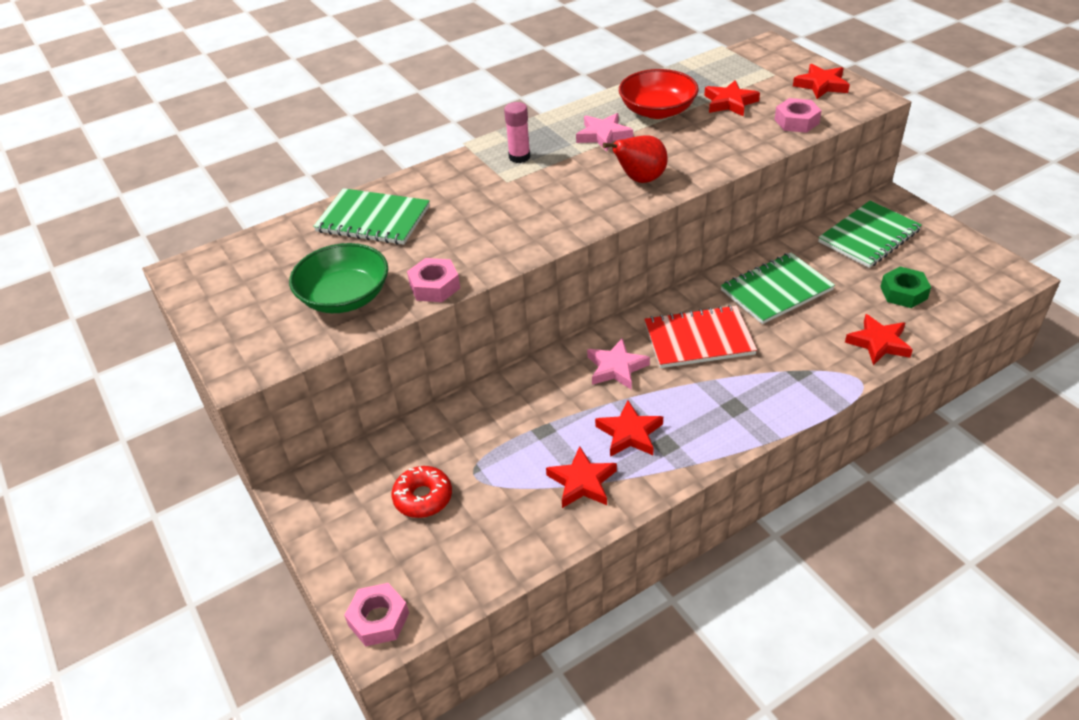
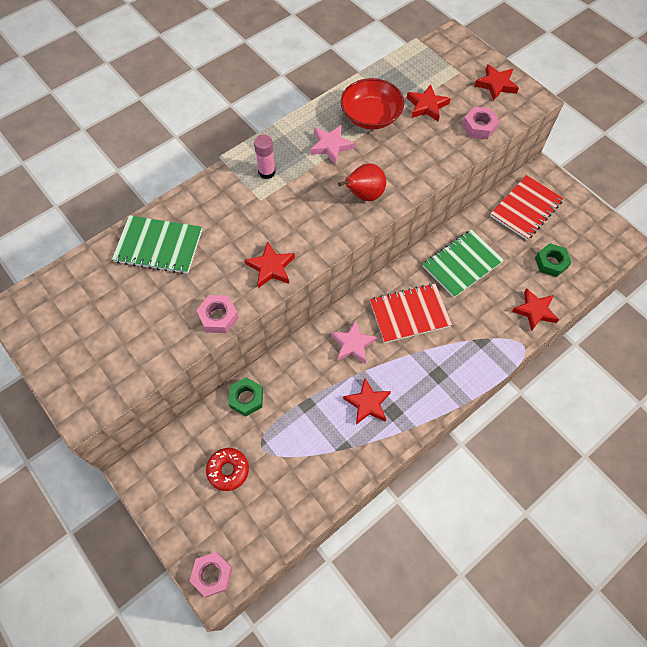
camera: 10 degrees left, 20 degrees up
green bowl [289,243,388,313] -> none
red star [546,446,617,508] -> red star moved to [245,241,295,288]
green notebook [818,201,922,268] -> red notebook [490,175,564,240]
none -> green nut [229,377,263,416]

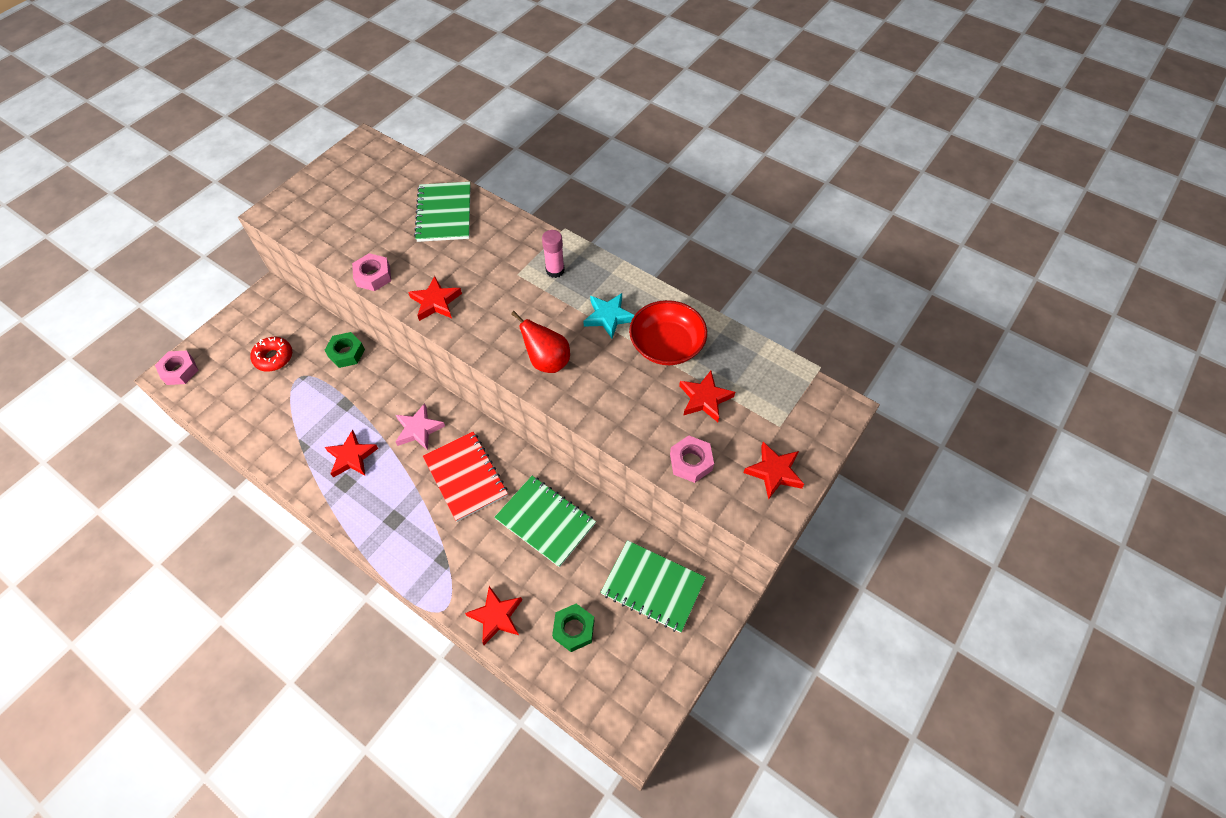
camera: 75 degrees right, 5 degrees down
pink star [310,124,355,165] -> turquoise star [583,293,635,339]
red notebook [490,175,564,240] -> green notebook [601,540,706,633]

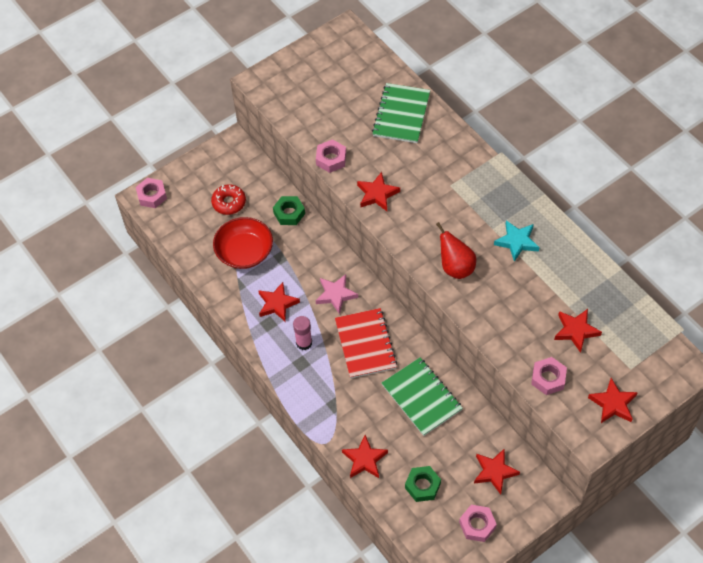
camera: 20 degrees right, 0 degrees up
pink glue stick [542,230,565,278] -> pink glue stick moved to [293,316,312,350]
green notebook [601,540,706,633] -> red star [474,448,520,494]
red bowl [629,300,707,365] -> red bowl moved to [213,217,273,269]
none -> pink nut [459,505,497,542]

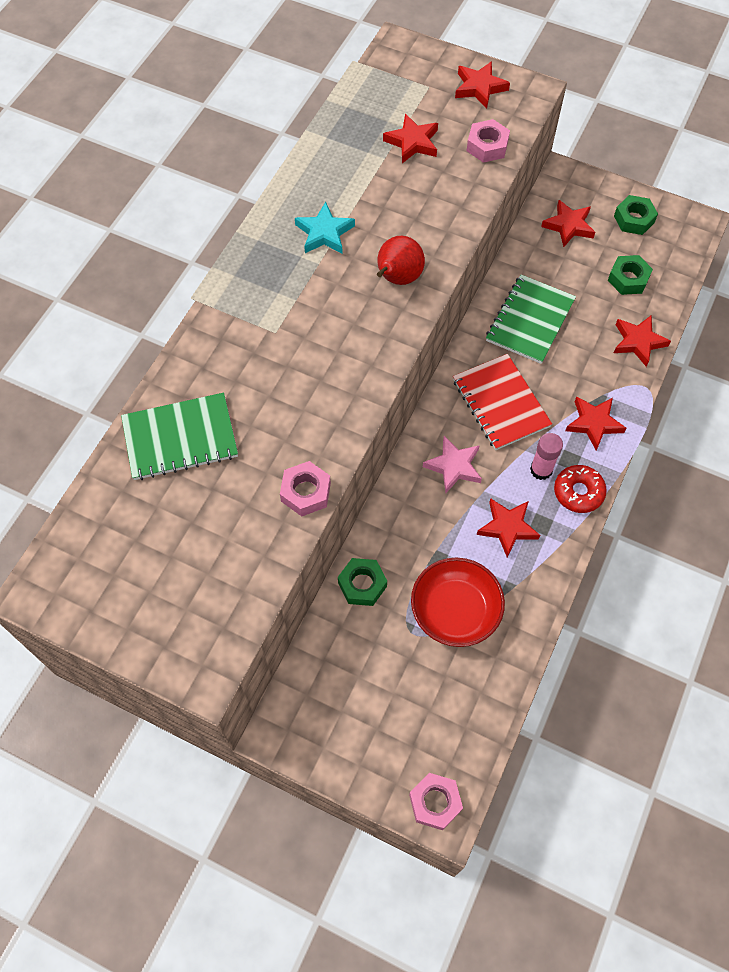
camera: 120 degrees left, 5 degrees up
red donut [211,184,246,215] -> red donut moved to [554,465,607,513]
red notebook [335,308,398,379] -> red notebook turned 75 degrees counterclockwise [453,354,552,450]
red star [357,172,400,211] -> red star moved to [565,396,627,450]
pink nut [459,505,497,542] -> green nut [614,195,658,235]

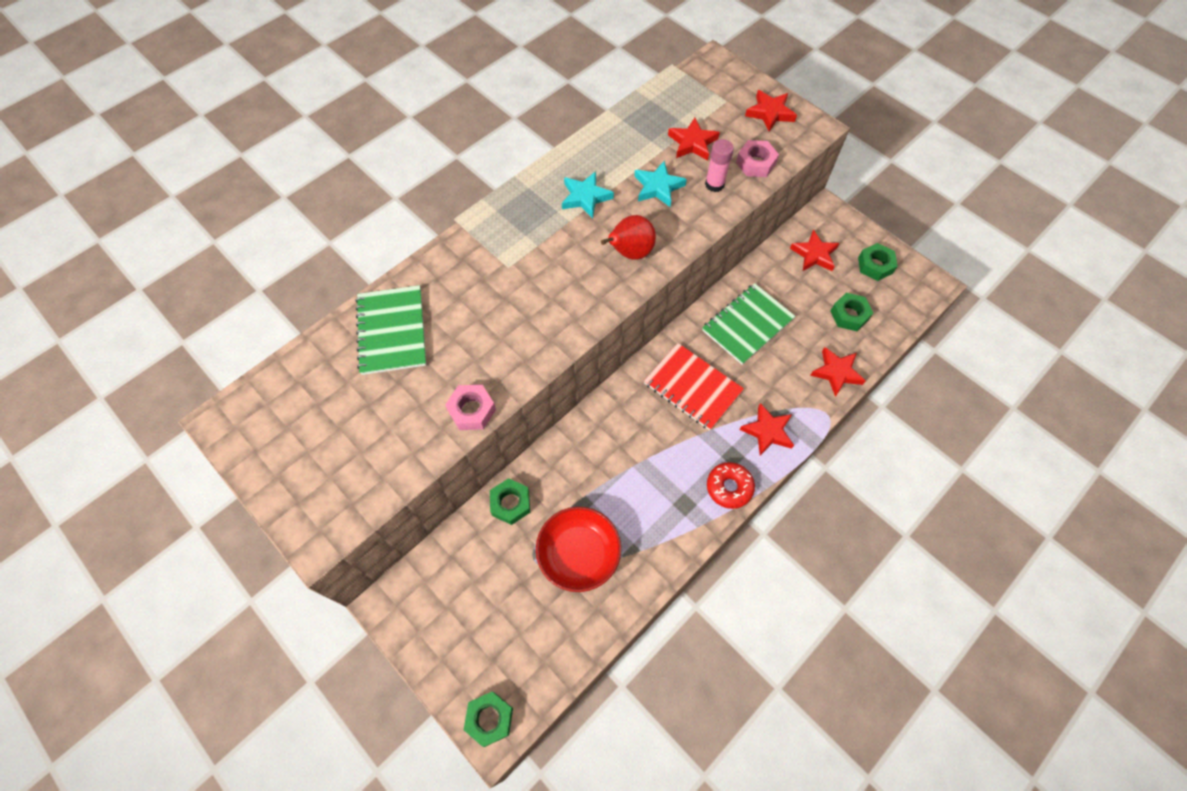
camera: 20 degrees right, 0 degrees up
green notebook [121,393,238,480] -> green notebook turned 75 degrees clockwise [356,285,426,375]
pink nut [409,773,463,830] -> green nut [464,692,513,747]
pink star [423,436,482,493] -> none
red notebook [453,354,552,450] -> red notebook turned 45 degrees counterclockwise [644,343,744,430]
red star [477,498,540,557] -> none
pink glue stick [530,433,563,480] -> pink glue stick moved to [705,139,734,192]
none -> turquoise star [634,161,687,207]

